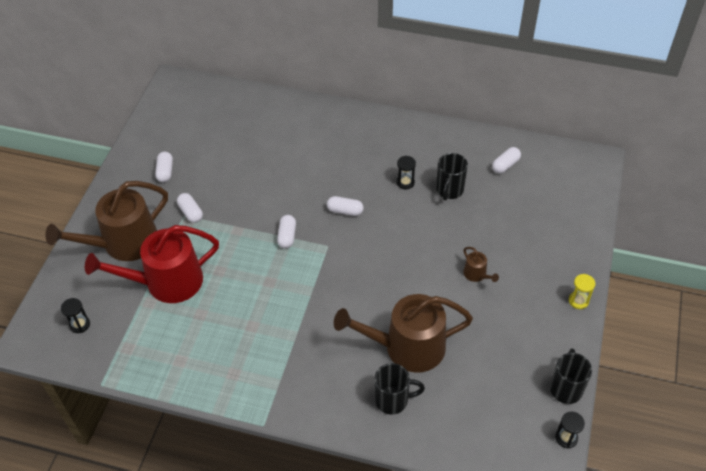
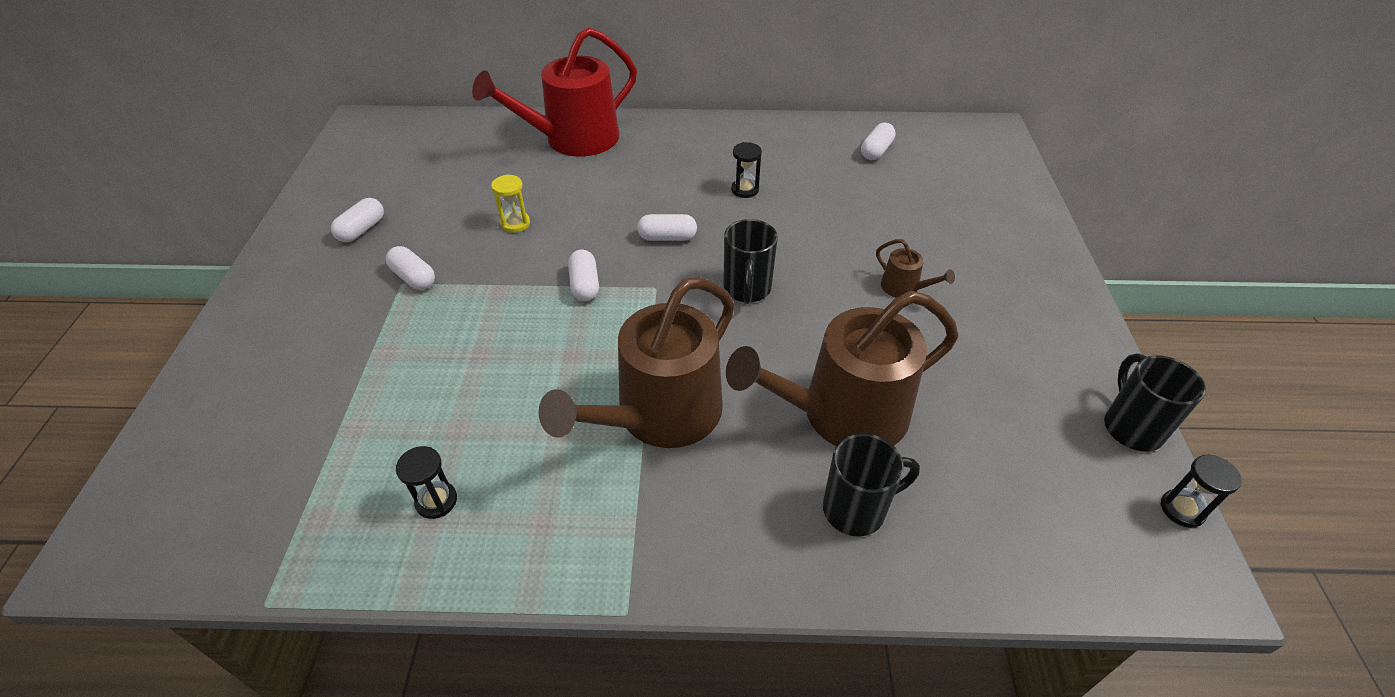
camera: 15 degrees left, 5 degrees down
brown watering can [45,181,168,261] -> brown watering can moved to [539,277,734,448]
black hourglass [61,298,90,333] -> black hourglass moved to [396,446,457,519]
red watering can [85,225,219,303] -> red watering can moved to [472,27,637,157]
white capsule [155,152,173,183] -> white capsule turned 45 degrees clockwise [331,198,384,242]
black mug [436,153,468,200] -> black mug moved to [723,219,778,304]
yellow hourglass [569,274,595,309] -> yellow hourglass moved to [491,175,530,233]

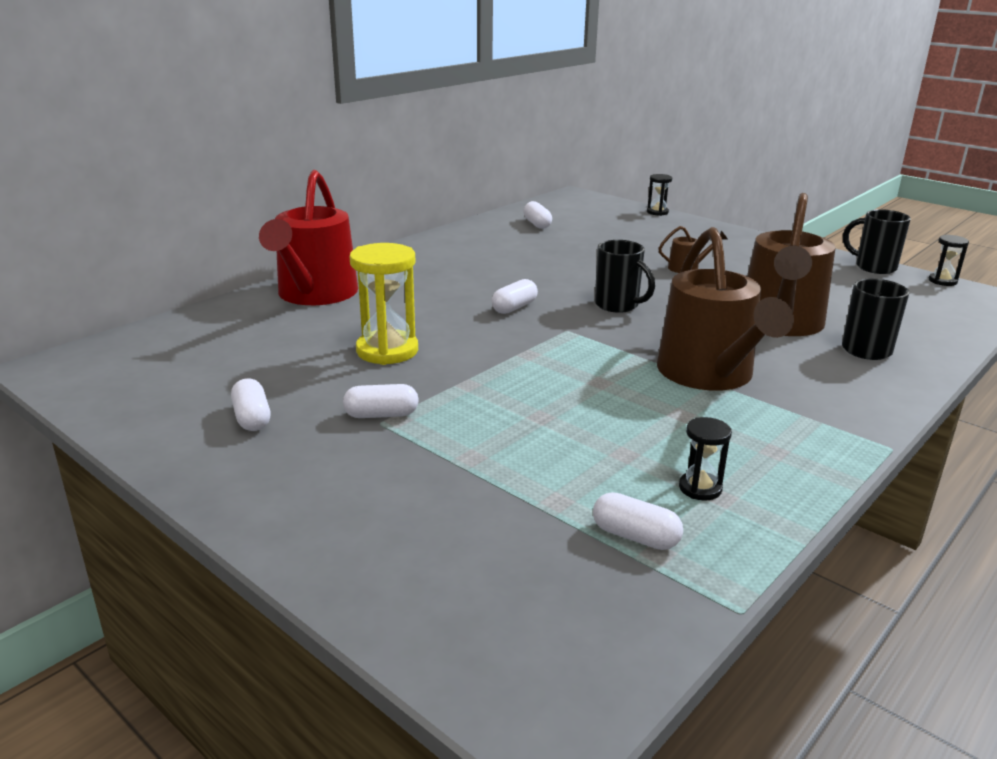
camera: 50 degrees left, 20 degrees down
yellow hourglass [491,175,530,233] -> yellow hourglass [350,243,418,365], size x1.91
white capsule [568,250,599,301] -> white capsule moved to [593,492,683,550]
black hourglass [731,142,762,198] -> black hourglass moved to [647,174,672,216]

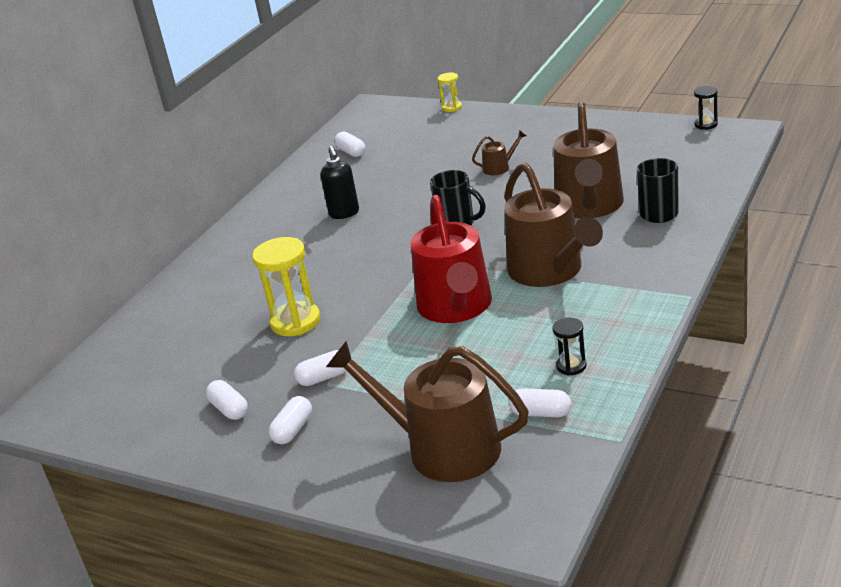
camera: 10 degrees left, 5 degrees up
red watering can [259,170,358,305] -> red watering can moved to [410,195,492,323]
white capsule [491,279,538,314] -> white capsule moved to [269,396,312,444]
black hourglass [647,174,672,216] -> yellow hourglass [438,72,462,112]
black mug [843,209,911,274] -> none
none -> black soap dispenser [320,146,359,219]
none -> brown watering can [326,341,529,482]

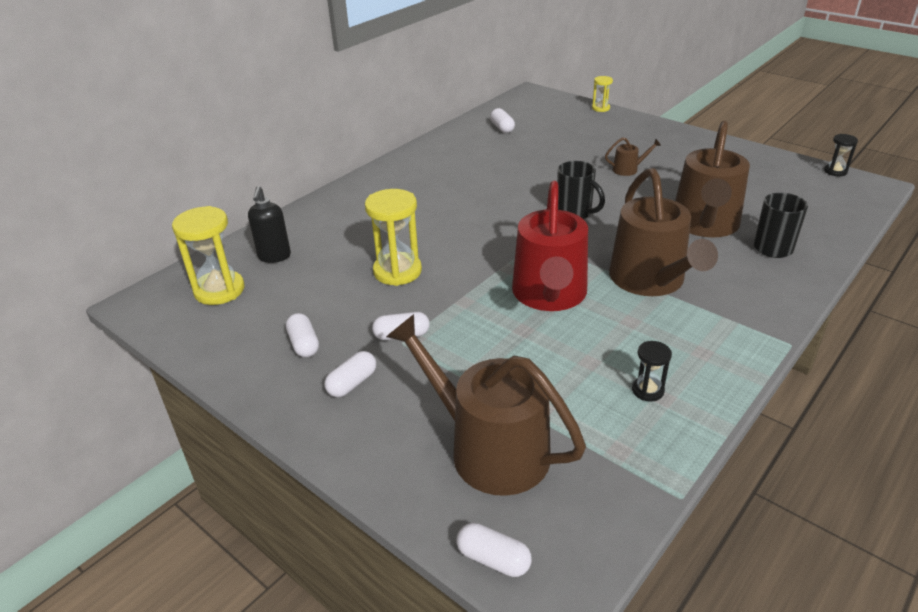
camera: 10 degrees right, 5 degrees up
black soap dispenser [320,146,359,219] -> black soap dispenser moved to [248,186,291,263]
white capsule [509,388,571,417] -> white capsule moved to [457,523,532,577]
none -> yellow hourglass [172,206,245,305]

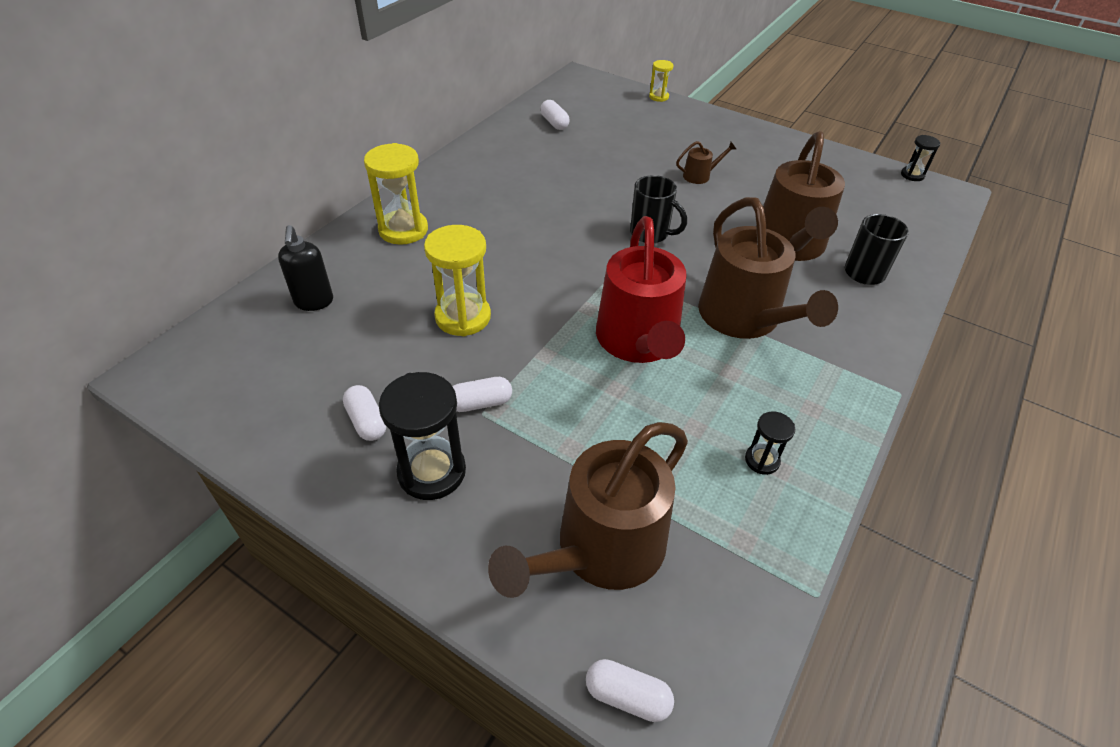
camera: 10 degrees left, 10 degrees up
yellow hourglass [172,206,245,305] -> yellow hourglass moved to [364,143,428,245]
white capsule [324,351,376,397] -> black hourglass [379,372,466,500]
brown watering can [386,314,586,496] -> brown watering can turned 75 degrees counterclockwise [488,422,688,598]

